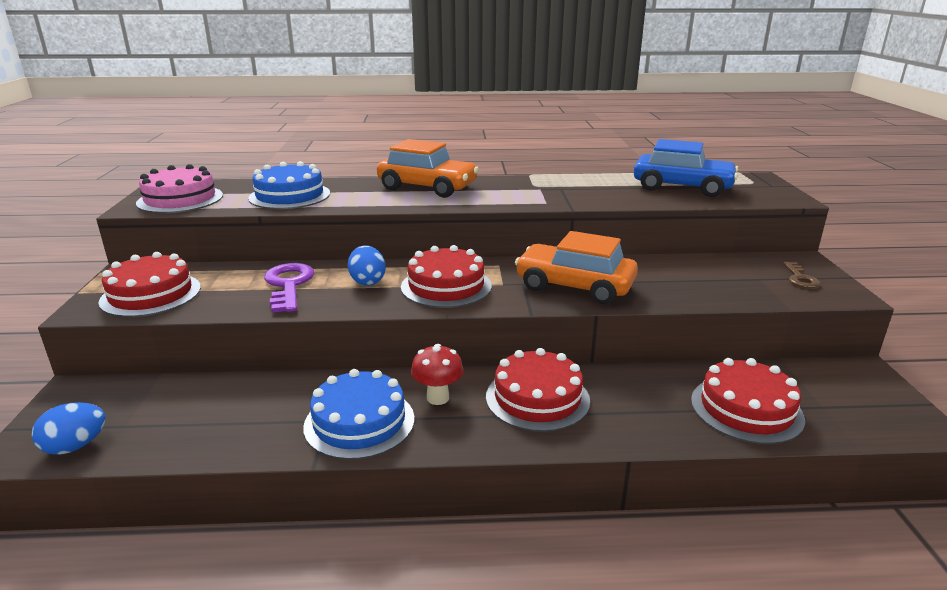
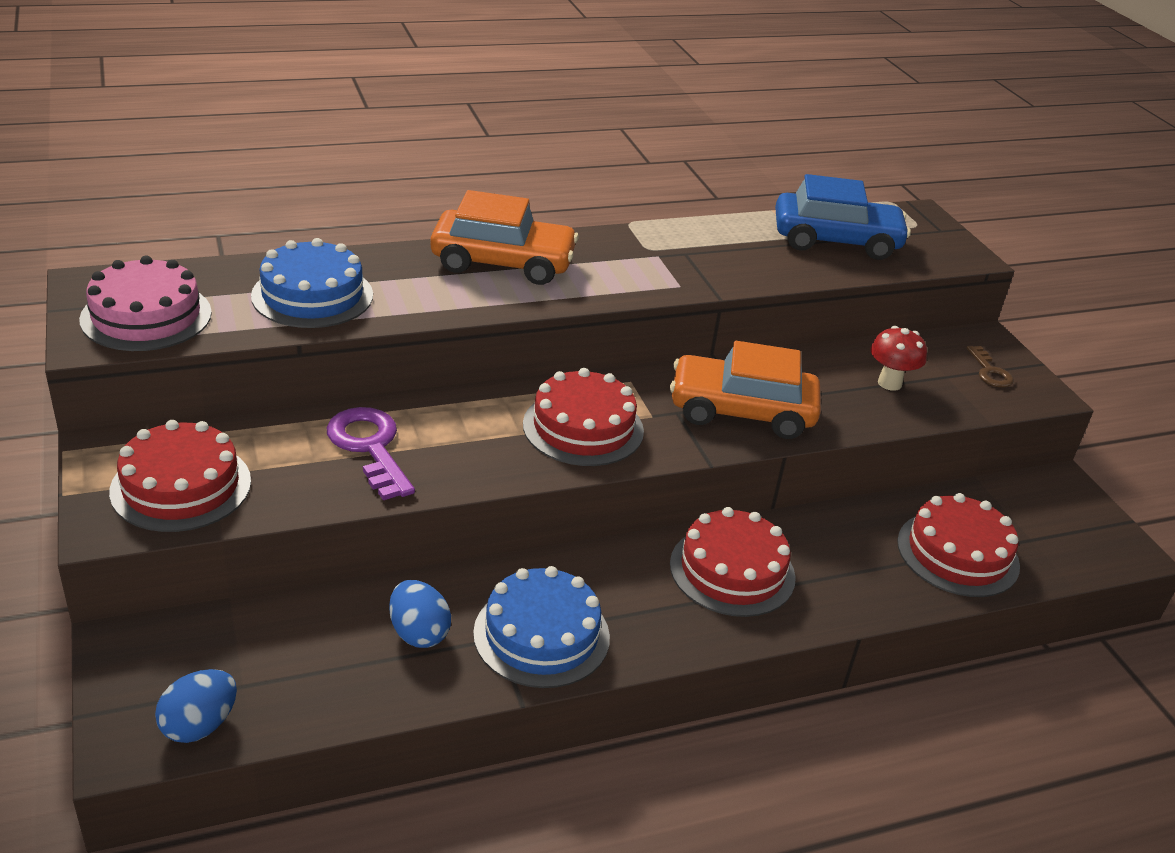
camera: 20 degrees left, 10 degrees up
blue egg [348,245,386,286] -> blue egg moved to [389,580,451,648]
red mushroom [411,344,464,405] -> red mushroom moved to [870,326,927,391]

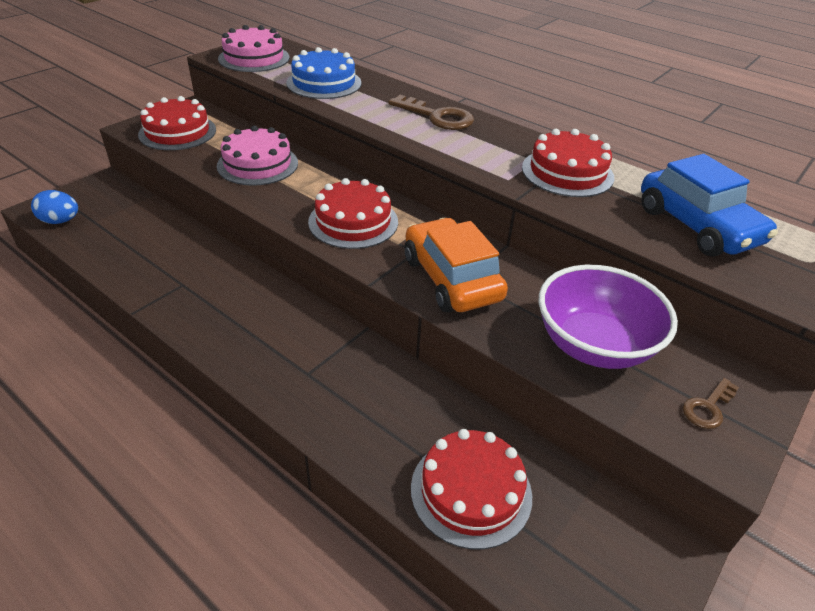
camera: 60 degrees right, 5 degrees up
purple key [326,407,415,500] -> pink cake [217,126,298,186]
blue egg [389,580,451,648] -> none
orange car [430,190,579,285] -> brown key [388,95,474,130]
blue cake [473,566,610,688] -> none
red cake [670,507,796,617] -> red cake moved to [522,129,614,197]
red mushroom [870,326,927,391] -> purple bowl [539,265,678,369]

